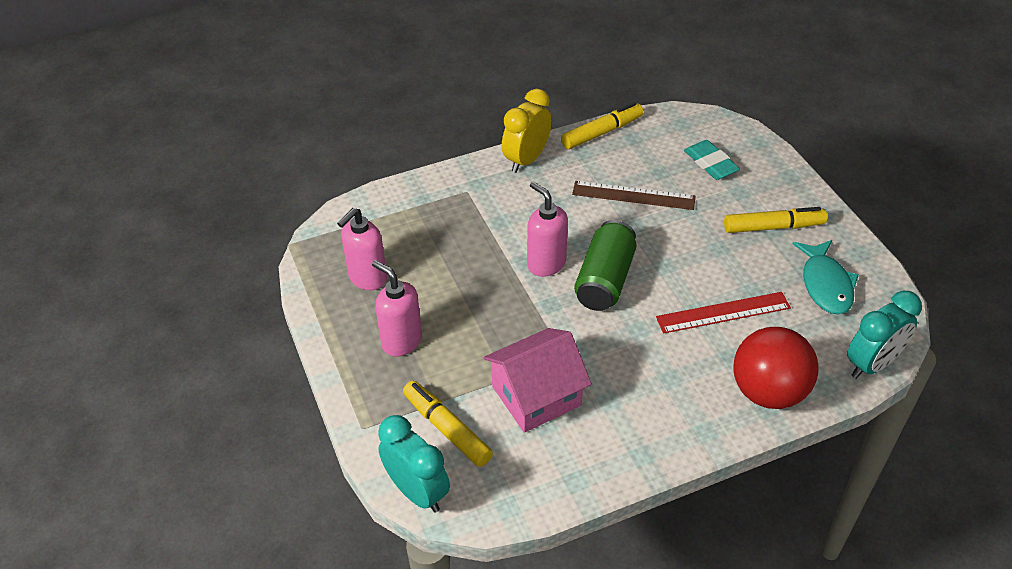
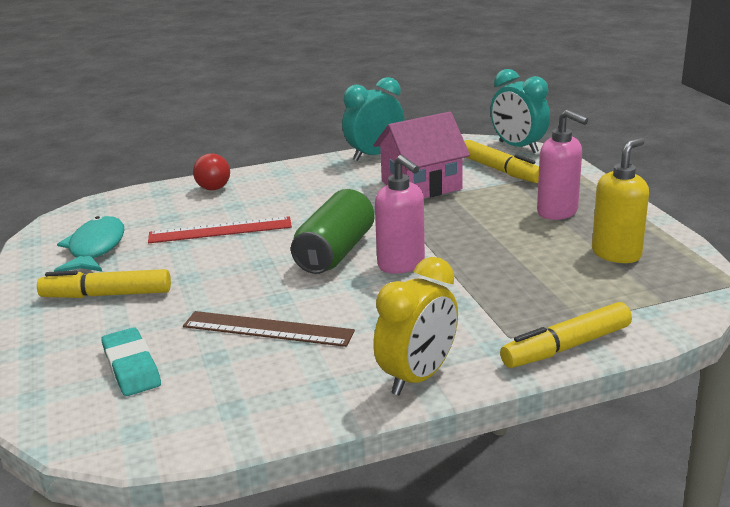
camera: 175 degrees left, 20 degrees down
pink soap dispenser [337,208,387,290] -> yellow soap dispenser [592,138,649,263]
yellow marker [561,102,643,149] -> yellow marker moved to [500,302,632,368]
red ball [733,327,819,409] -> red ball [193,153,230,190], size x0.51
turquoise clock [847,291,922,379] -> turquoise clock moved to [342,77,404,161]

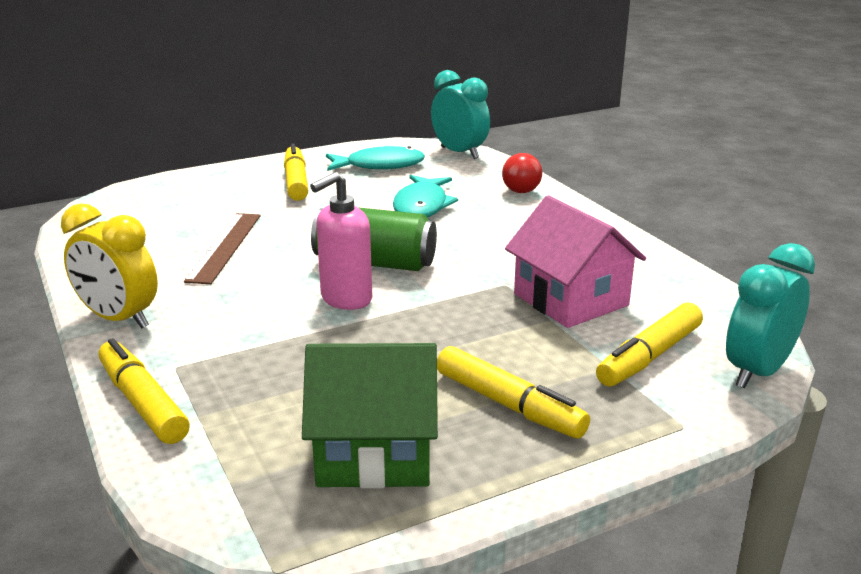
camera: 80 degrees right, 0 degrees up
turquoise eraser [101,327,161,396] -> none
red ruler [148,216,292,243] -> turquoise fish [393,175,458,217]
turquoise clock [342,77,404,161] -> turquoise clock moved to [431,70,490,159]
pink soap dispenser [537,110,588,220] -> yellow marker [437,346,590,439]
yellow soap dispenser [592,138,649,263] -> green house [302,343,438,489]

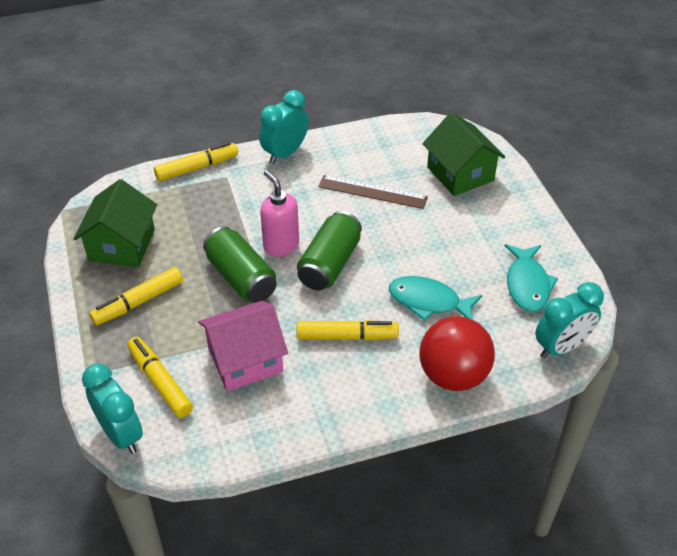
camera: 100 degrees right, 20 degrees up
yellow clock [61,203,158,329] -> turquoise clock [259,90,308,164]
yellow marker [284,143,308,201] -> yellow marker moved to [296,320,399,340]
red ball [502,153,542,193] -> red ball [419,316,495,391], size x1.96
none -> green can [203,226,277,303]
none -> green house [423,112,505,196]

